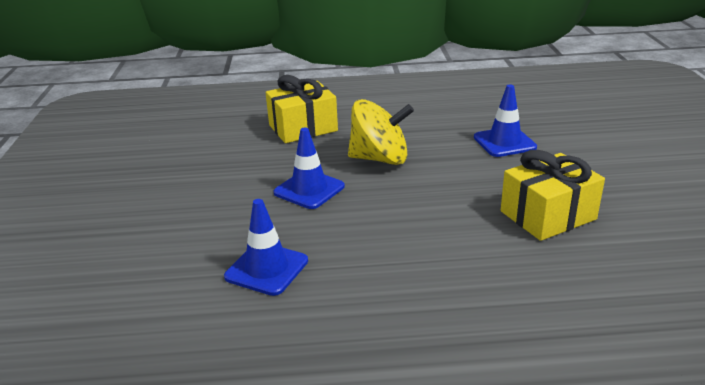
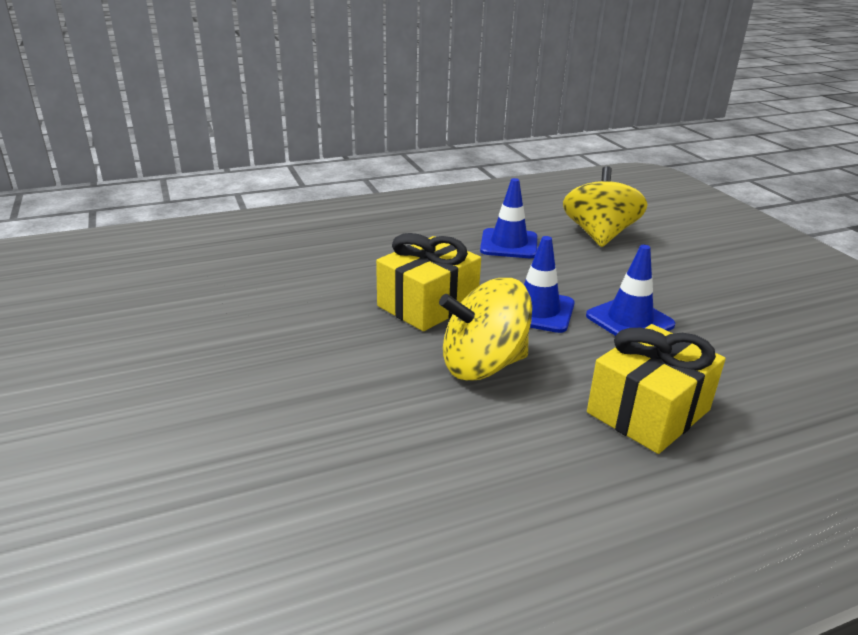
camera: 160 degrees right, 0 degrees up
blue traffic cone [474,85,537,157] -> blue traffic cone moved to [586,245,675,336]
yellow gift [501,150,605,241] -> yellow gift moved to [376,233,481,331]
none -> yellow spinning top [563,166,648,247]

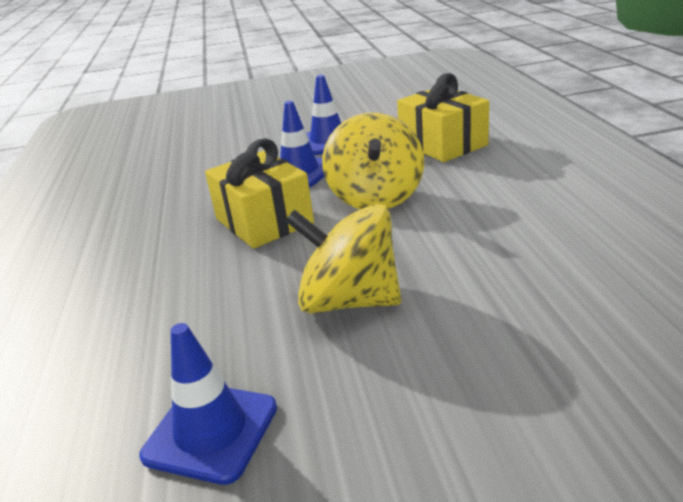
camera: 75 degrees left, 0 degrees up
blue traffic cone [480,178,537,258] -> blue traffic cone moved to [139,323,277,485]
yellow spinning top [563,166,648,247] -> yellow spinning top moved to [285,204,401,314]

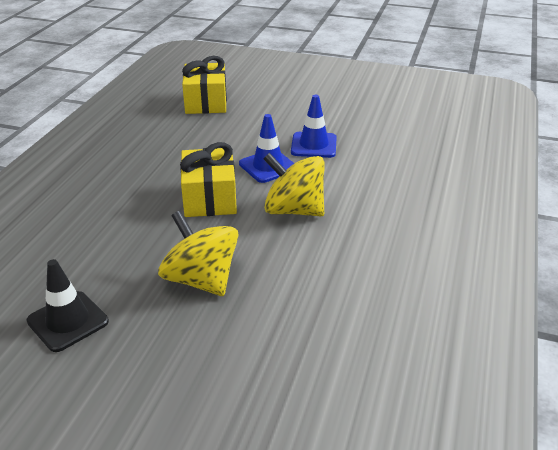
camera: 25 degrees right, 5 degrees up
blue traffic cone [139,323,277,485] -> black traffic cone [26,259,109,352]
yellow spinning top [322,113,424,209] -> yellow spinning top turned 90 degrees clockwise [263,153,325,216]
yellow gift [397,73,489,162] -> yellow gift moved to [182,56,227,114]

